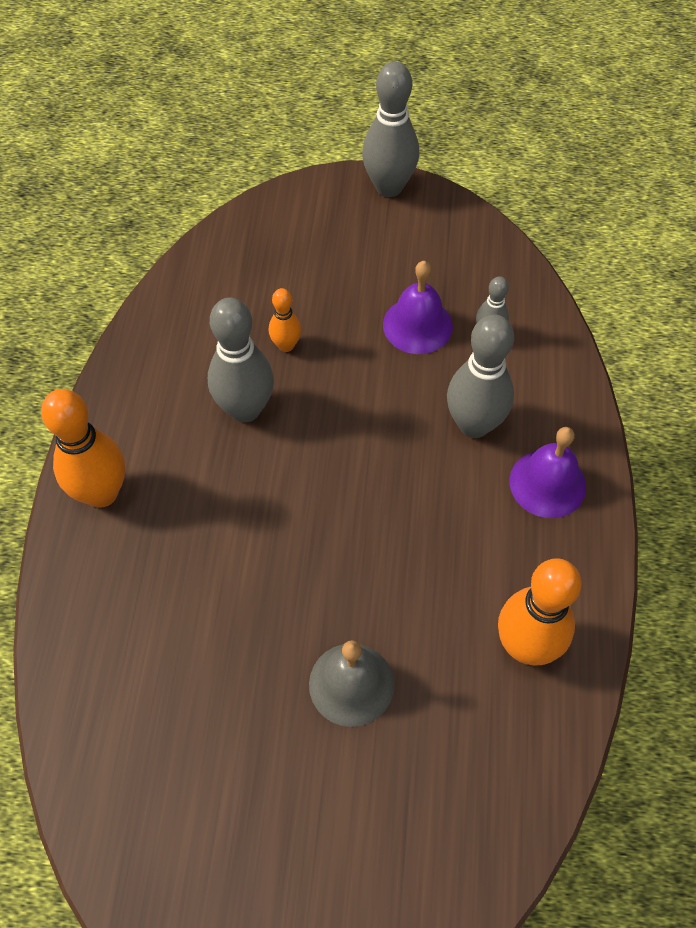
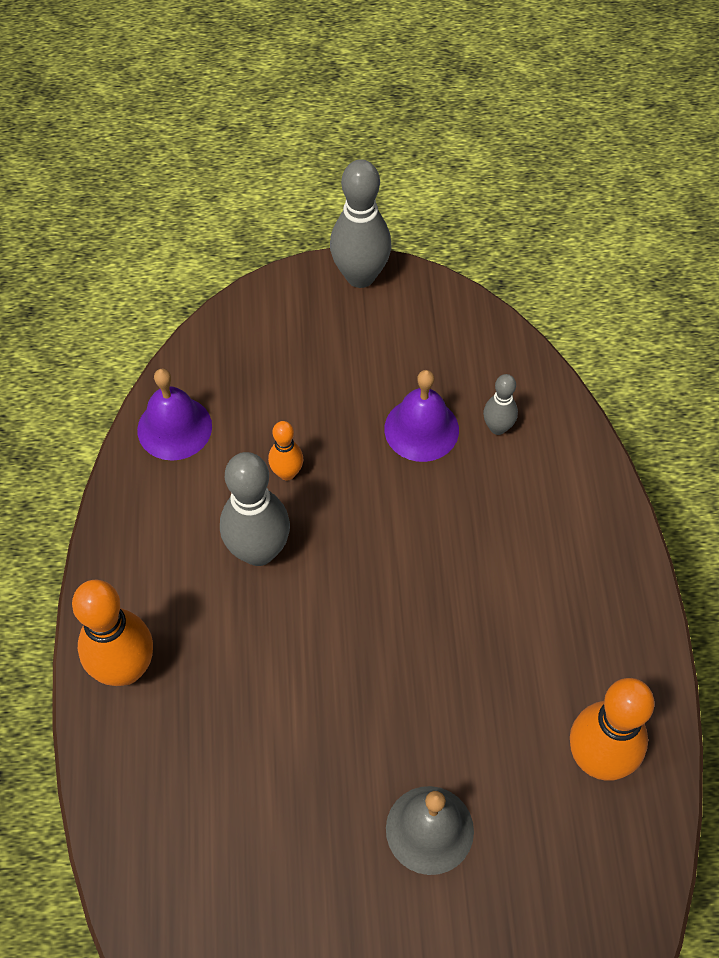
camera: 10 degrees left, 0 degrees up
grey bowling pin [447,314,514,438] -> none
purple bell [509,427,586,518] -> purple bell moved to [137,368,212,461]

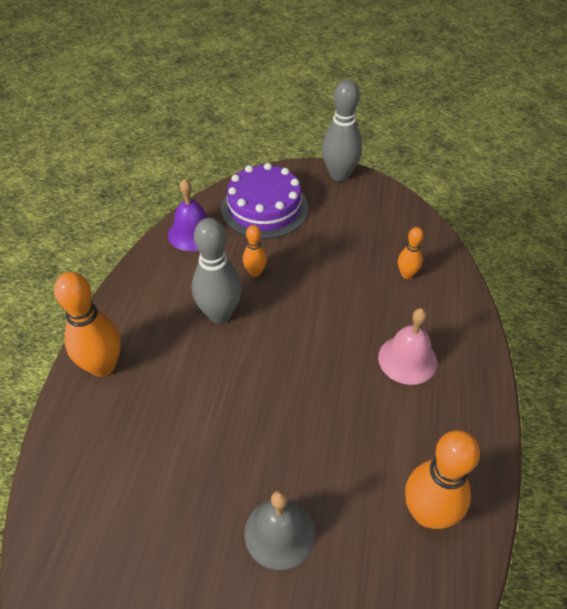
camera: 15 degrees right, 10 degrees down
purple bell [384,370,459,462] -> none
grey bowling pin [483,374,518,435] -> orange bowling pin [398,227,424,279]
none -> purple cake [221,163,308,239]
none -> pink bell [378,308,437,385]

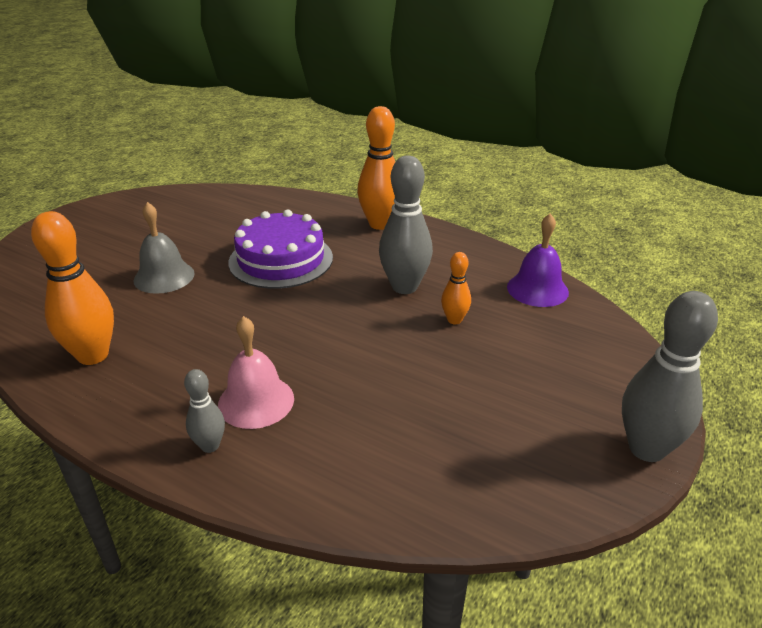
camera: 110 degrees right, 15 degrees down
purple cake [221,163,308,239] -> purple cake moved to [229,209,333,289]
orange bowling pin [398,227,424,279] -> none
none -> grey bowling pin [184,369,225,453]

